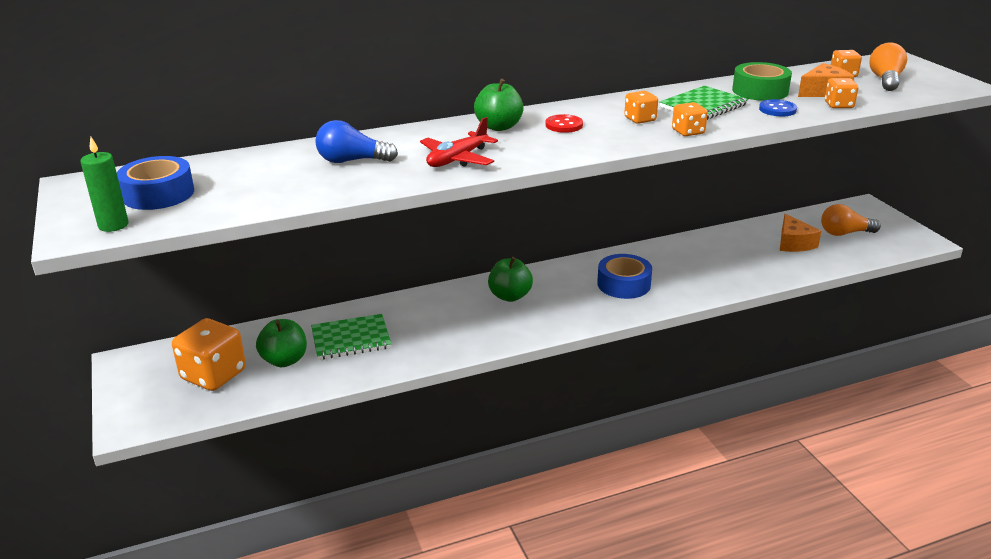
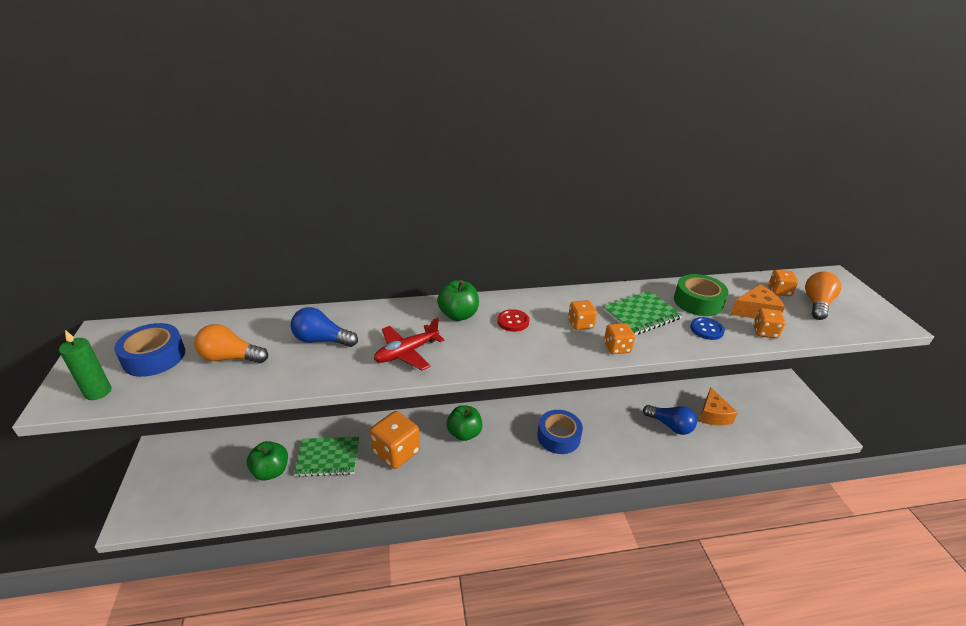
camera: 10 degrees right, 5 degrees up
orange dice [172,318,246,391] -> orange dice moved to [370,411,420,469]
orange light bulb [821,204,881,236] -> orange light bulb moved to [194,324,268,363]
none -> blue light bulb [643,405,697,435]

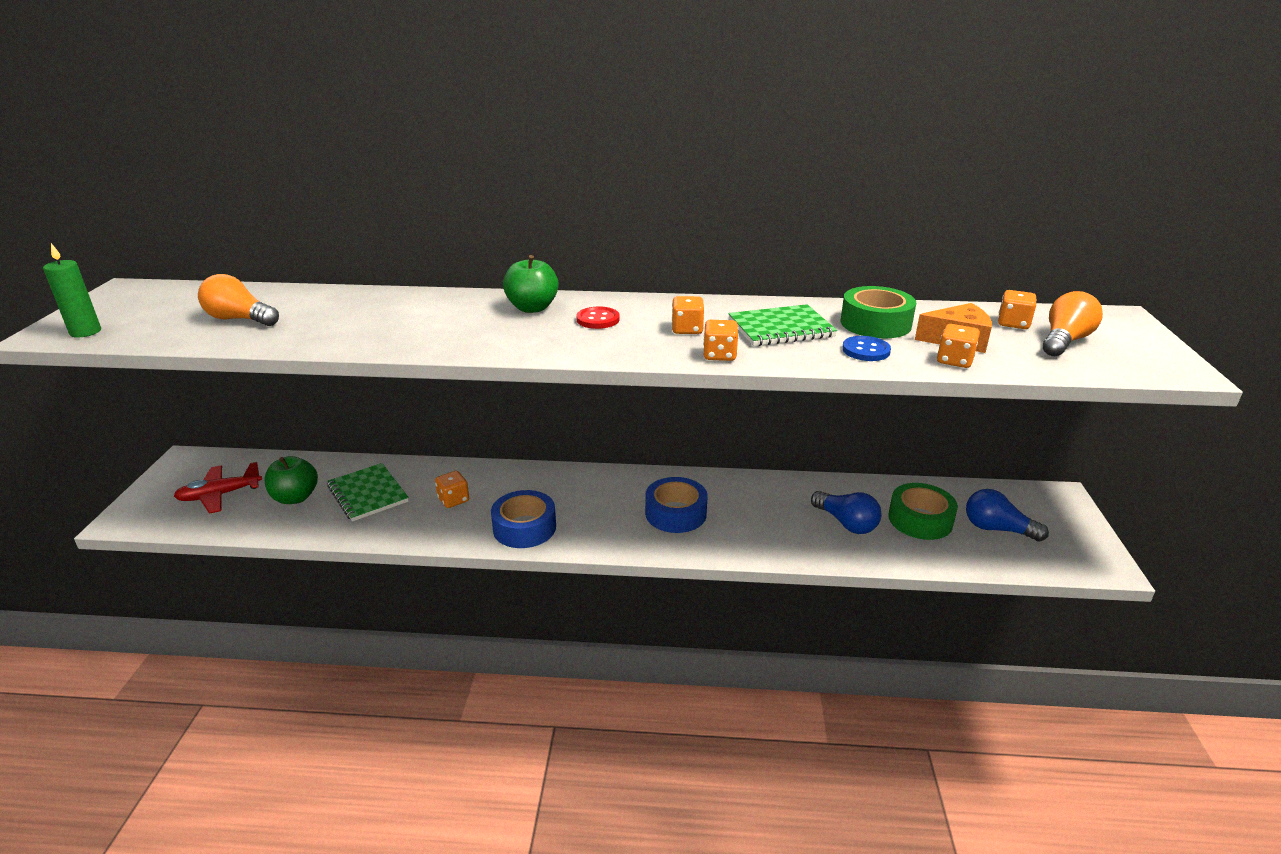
camera: 15 degrees right, 5 degrees down
blue tape [114,323,185,377] -> blue tape moved to [491,490,556,548]
blue light bulb [291,307,358,347] -> blue light bulb moved to [966,489,1049,542]
green notebook [294,437,359,477] -> green notebook turned 45 degrees clockwise [327,463,409,522]
orange dice [370,411,420,469] -> orange dice [435,471,469,508], size x0.53
red plane [374,318,444,370] -> red plane moved to [174,462,262,514]
green apple [446,405,483,441] -> none
orange cheese [699,387,738,426] -> green tape [888,483,958,540]

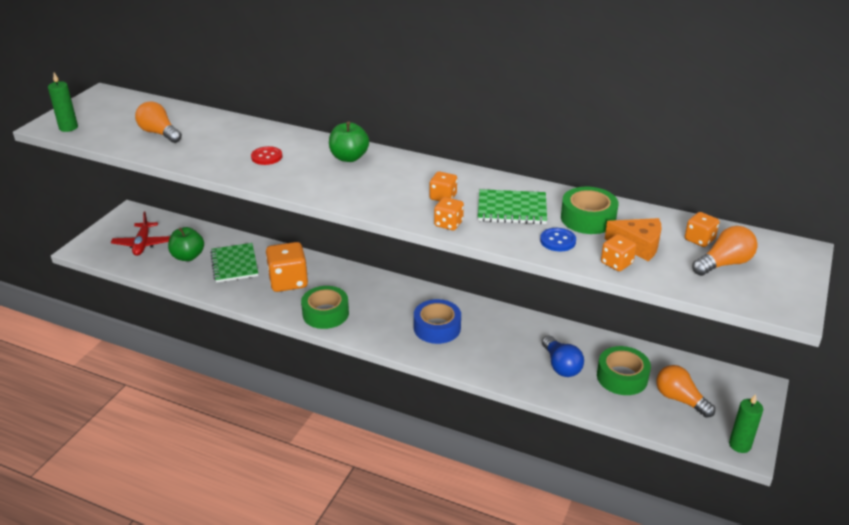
camera: 20 degrees right, 5 degrees up
red plane [174,462,262,514] -> red plane turned 90 degrees counterclockwise [111,212,170,256]
orange dice [435,471,469,508] -> orange dice [266,242,308,292], size x1.89
blue tape [491,490,556,548] -> green tape [301,286,349,329]
red button [576,307,620,329] -> red button moved to [251,146,282,165]
blue light bulb [966,489,1049,542] -> orange light bulb [656,365,715,418]
none -> green candle [729,394,763,453]

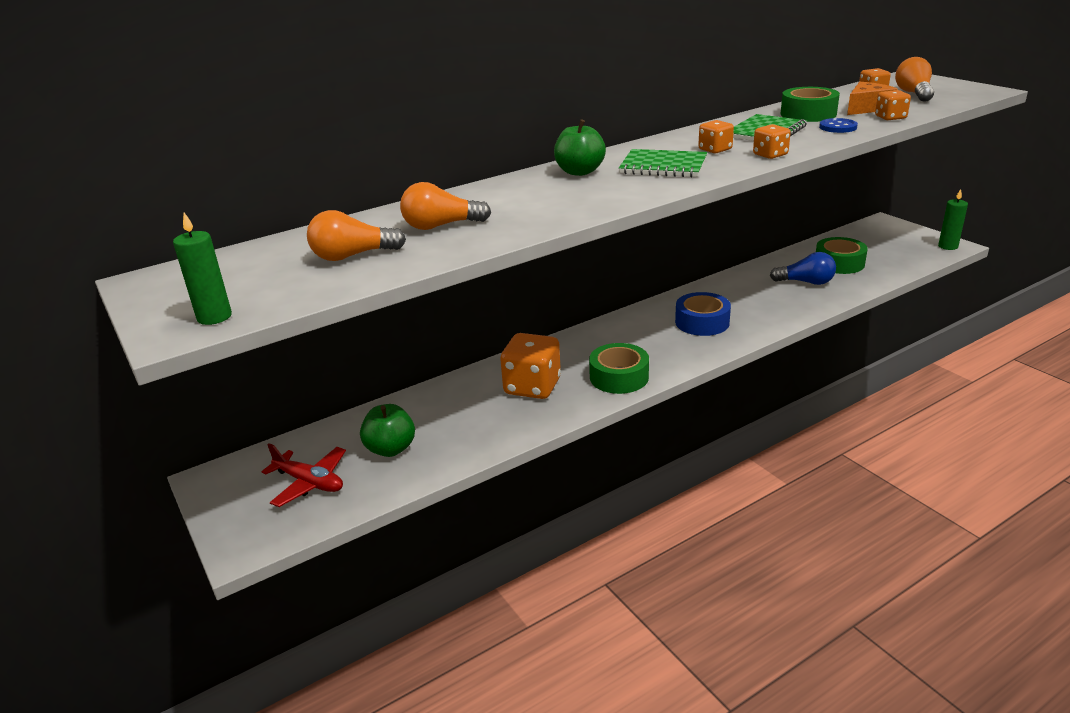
camera: 55 degrees left, 5 degrees down
green notebook [210,243,258,283] -> green notebook moved to [619,149,707,178]
red button [251,146,282,165] -> none
orange light bulb [656,365,715,418] -> orange light bulb moved to [400,182,491,230]

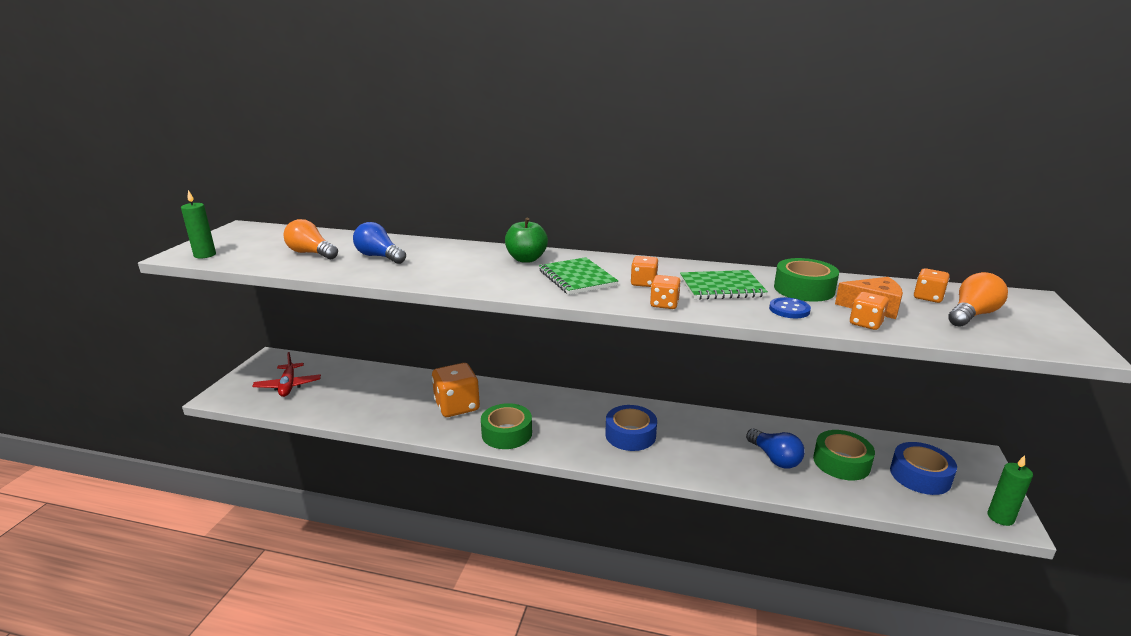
camera: 45 degrees right, 5 degrees down
green apple [360,404,415,457] -> none
orange light bulb [400,182,491,230] -> blue light bulb [353,222,406,264]
none -> blue tape [890,442,957,495]

